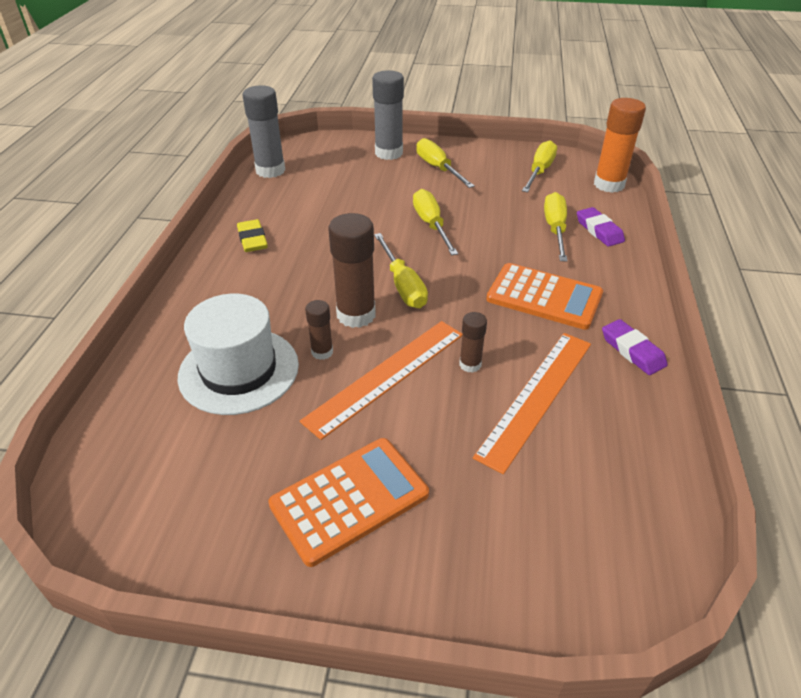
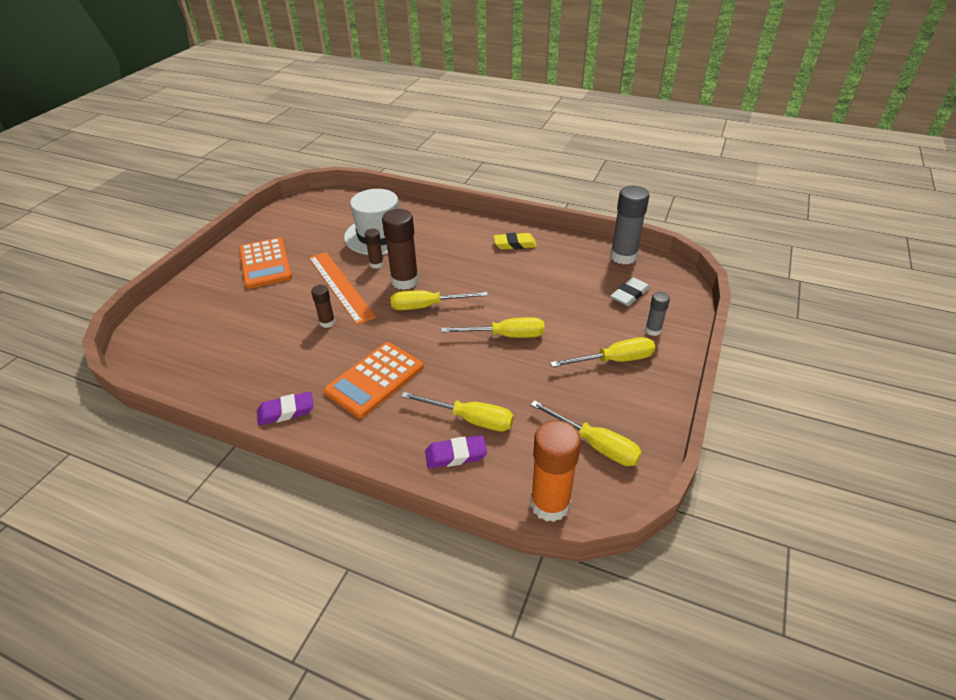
camera: 105 degrees right, 0 degrees up
grey glue stick [372,70,404,160] -> grey glue stick [645,292,670,336], size x0.52
orange ruler [473,333,591,474] -> none
none -> white eraser [611,278,650,306]

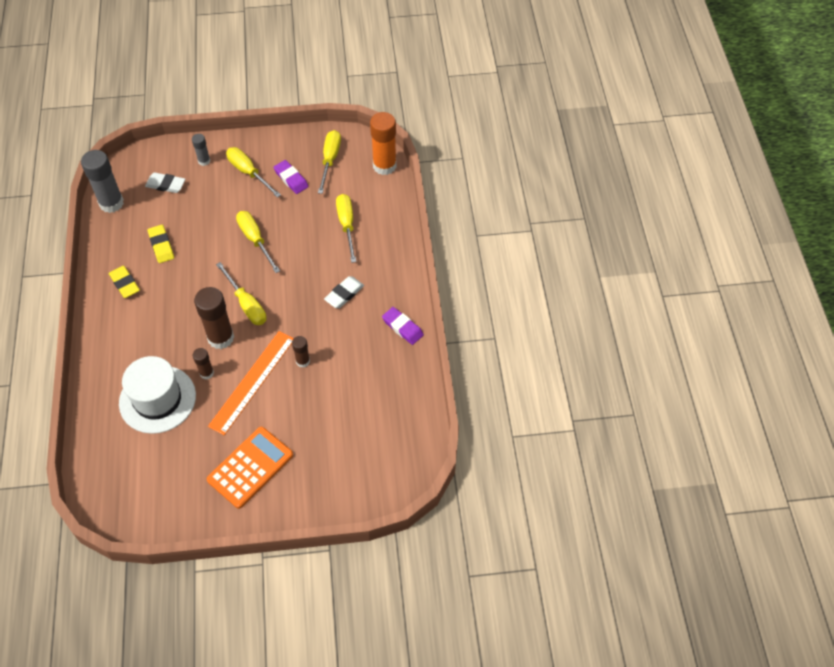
camera: 120 degrees left, 15 degrees up
orange calculator [324,342,424,418] -> white eraser [324,276,364,308]
purple eraser [425,435,487,469] -> purple eraser moved to [274,160,309,194]
none -> yellow eraser [148,225,174,263]

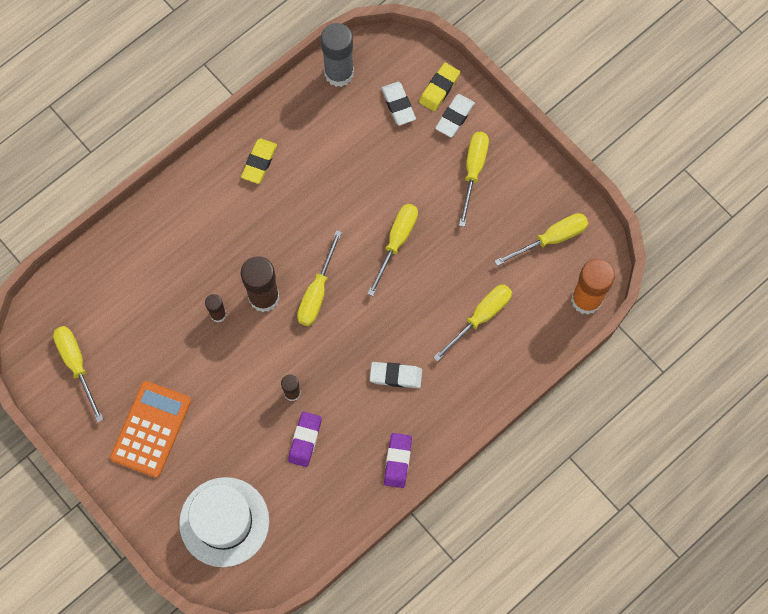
camera: 55 degrees right, 15 degrees up
white hat [119,356,196,434] -> white hat moved to [179,477,269,567]
yellow eraser [148,225,174,263] -> yellow eraser moved to [419,63,460,111]
grey glue stick [192,134,210,166] -> white eraser [435,94,475,137]
orange calculator [207,427,293,509] -> orange calculator turned 75 degrees counterclockwise [110,381,191,478]
orange ruler [208,331,294,435] -> none
purple eraser [274,160,309,194] -> purple eraser moved to [288,412,322,467]
none -> yellow screwdriver [53,326,103,422]

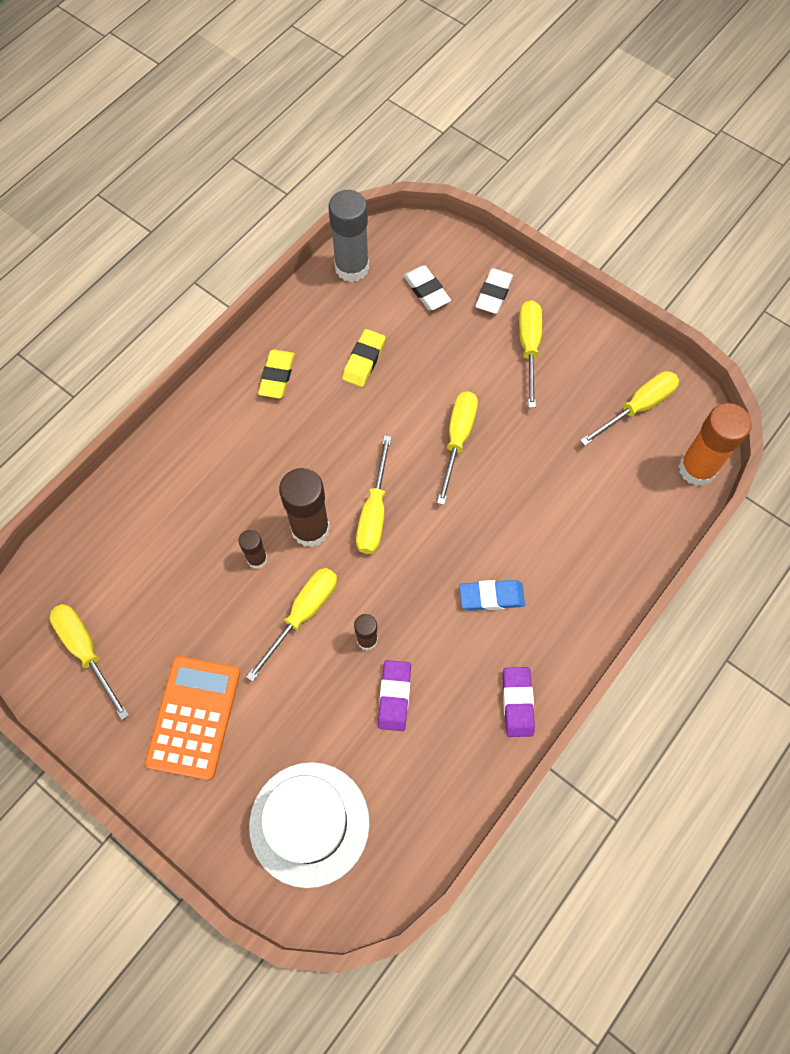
camera: 10 degrees left, 5 degrees down
white eraser [370,362,422,388] -> blue eraser [459,580,525,610]
yellow eraser [419,63,460,111] -> yellow eraser moved to [342,329,385,387]
yellow screwdriver [433,285,512,362] -> yellow screwdriver moved to [246,568,337,682]

